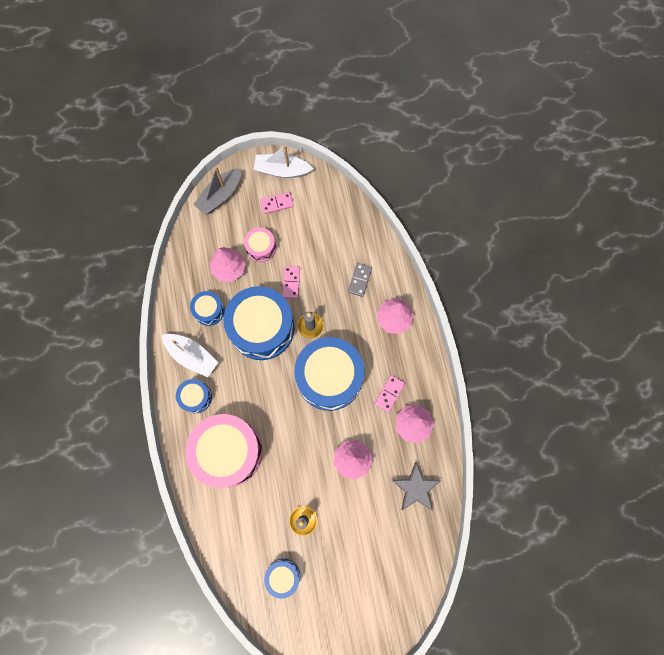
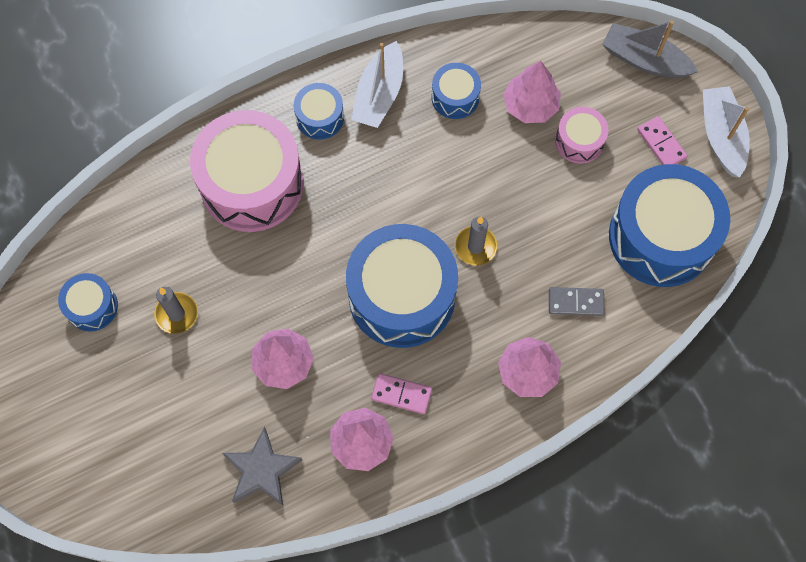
camera: 75 degrees right, 5 degrees down
blue drum [223,286,294,360] -> blue drum moved to [609,164,730,287]
pink domino [282,266,300,298] -> none

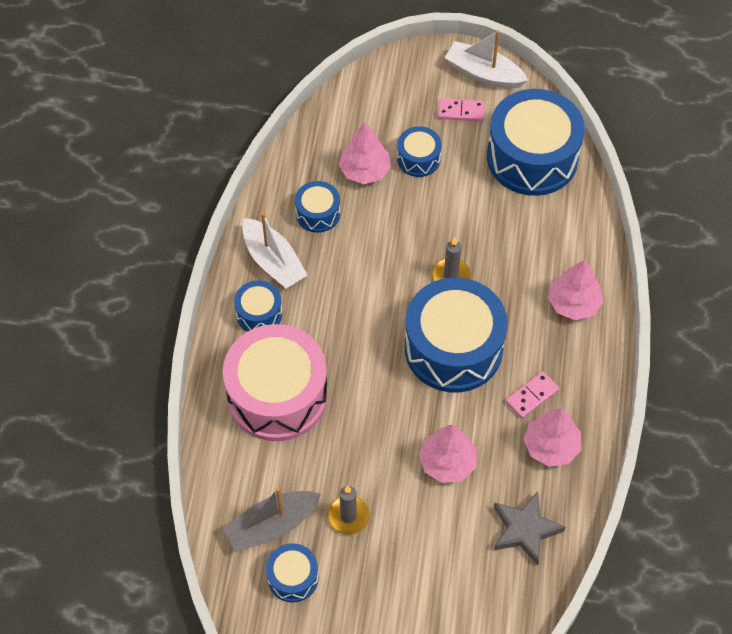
camera: 55 degrees left, 10 degrees down
grey domino [549,287,605,316] -> none
pink drum [555,107,609,164] -> blue drum [397,126,442,177]
grey boat [602,20,698,78] -> grey boat moved to [223,487,321,552]

